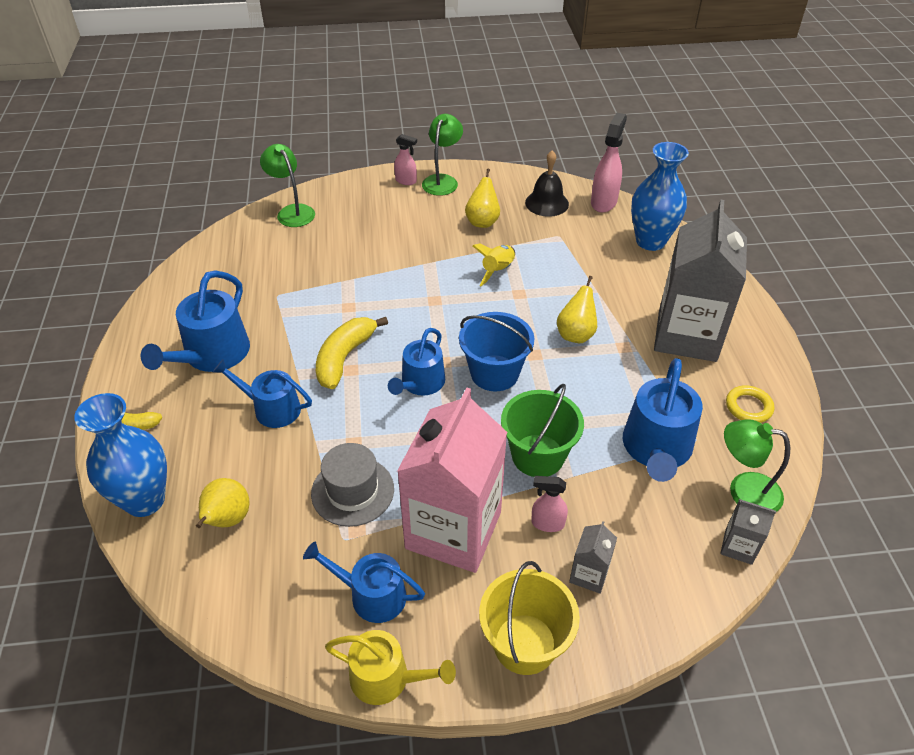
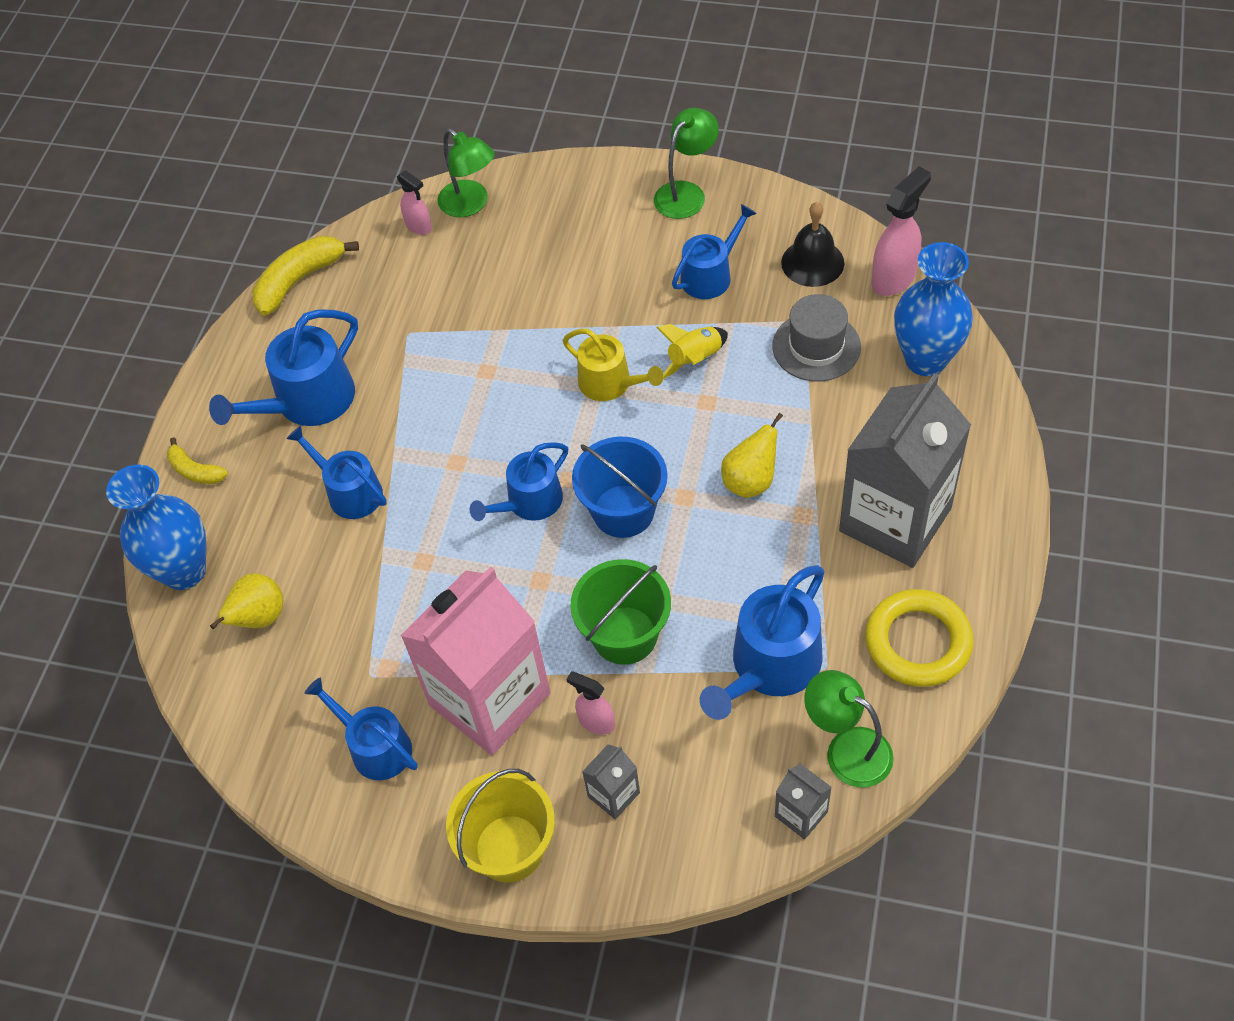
camera: 25 degrees right, 10 degrees up
green lamp [260,144,315,227] -> green lamp turned 150 degrees clockwise [437,129,495,217]
grey hat [311,443,394,527] -> grey hat moved to [772,294,861,382]
yellow banana [316,317,388,389] -> yellow banana moved to [252,236,359,316]
yellow watering can [325,630,456,705] -> yellow watering can moved to [563,328,664,401]
pink spray bottle [394,134,417,185] -> pink spray bottle moved to [397,170,432,235]
yellow pear [465,169,500,228] -> blue watering can [672,204,757,299]
yellow ring [726,385,774,423] -> yellow ring [865,589,974,687], size x1.72

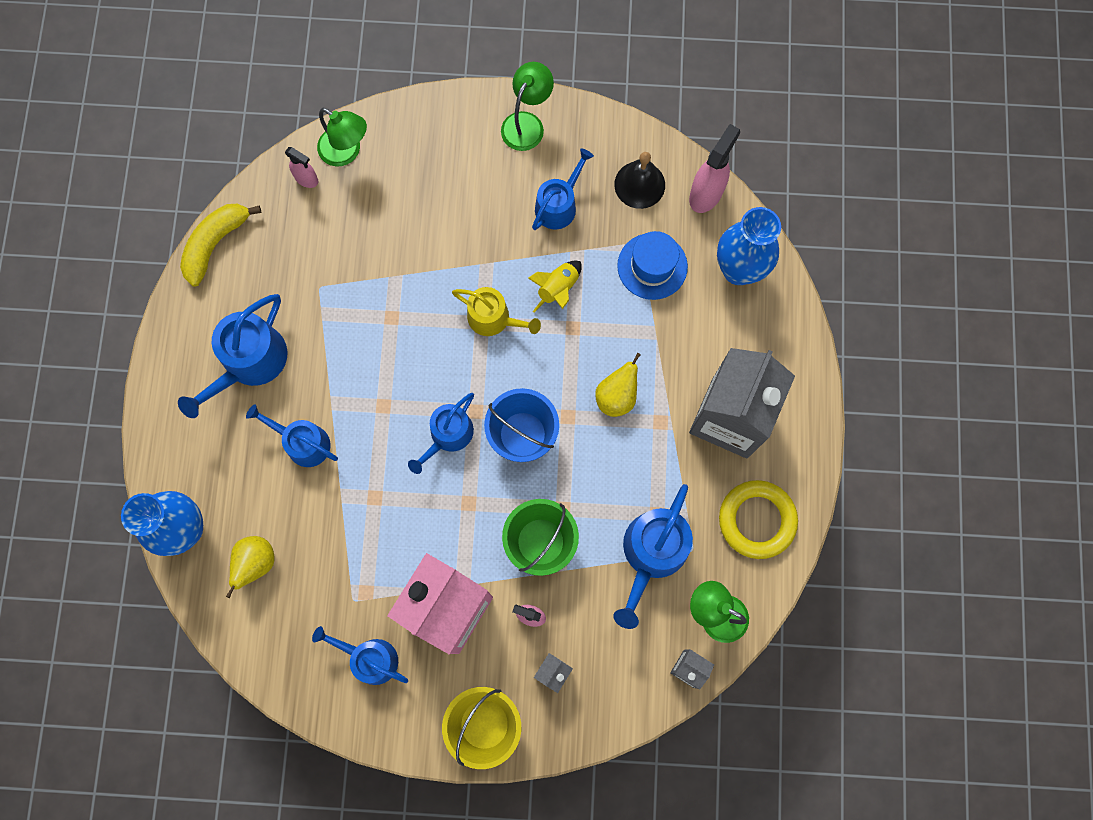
camera: 15 degrees left, 20 degrees up
yellow banana [167,437,228,484] -> none
grey hat [772,294,861,382] -> blue hat [617,231,688,300]

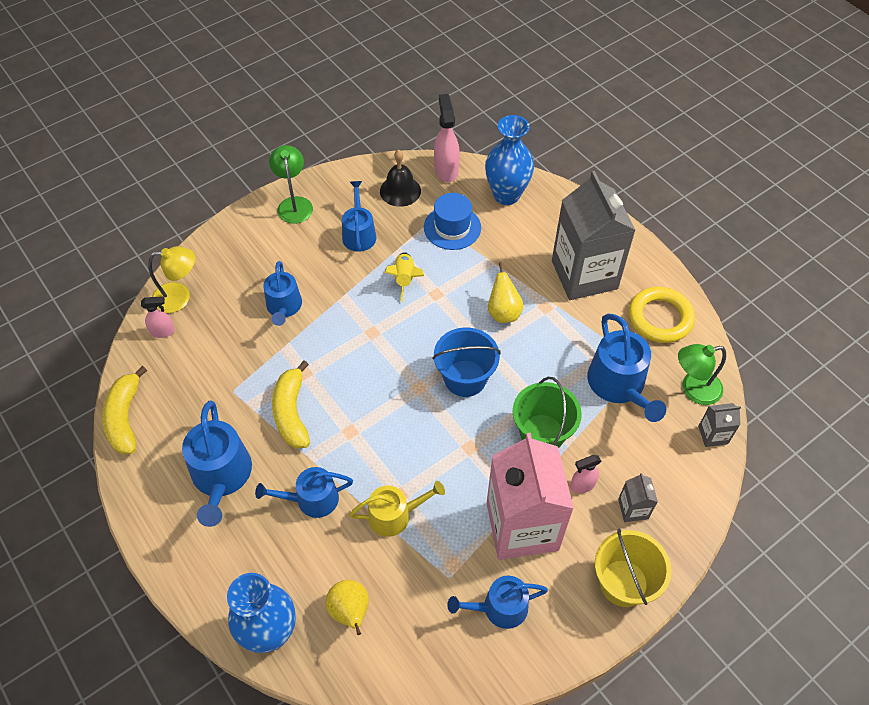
camera: 40 degrees left, 20 degrees down
green lamp [317,108,367,166] -> yellow lamp [148,246,195,313]
blue watering can [408,393,474,474] -> blue watering can moved to [263,261,302,326]
yellow watering can [452,287,541,336] -> yellow watering can moved to [349,481,445,537]
none -> yellow banana [272,361,310,449]

